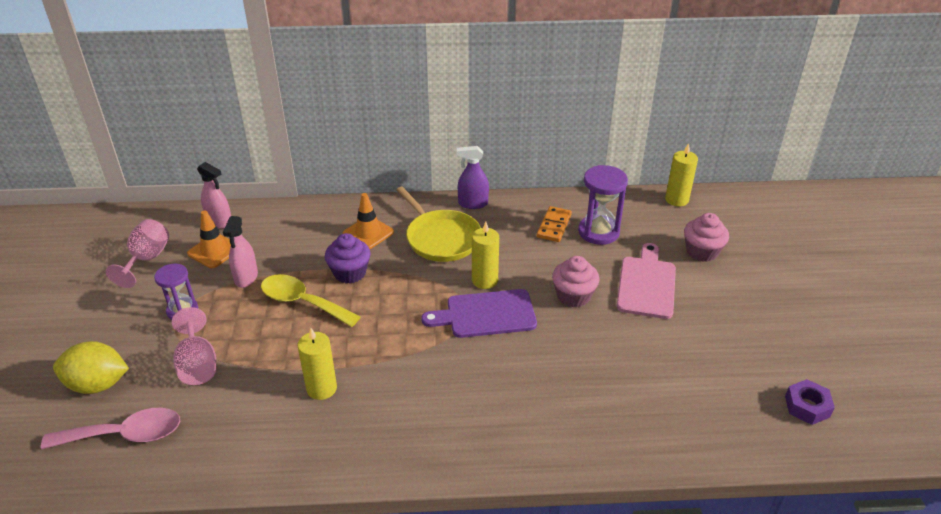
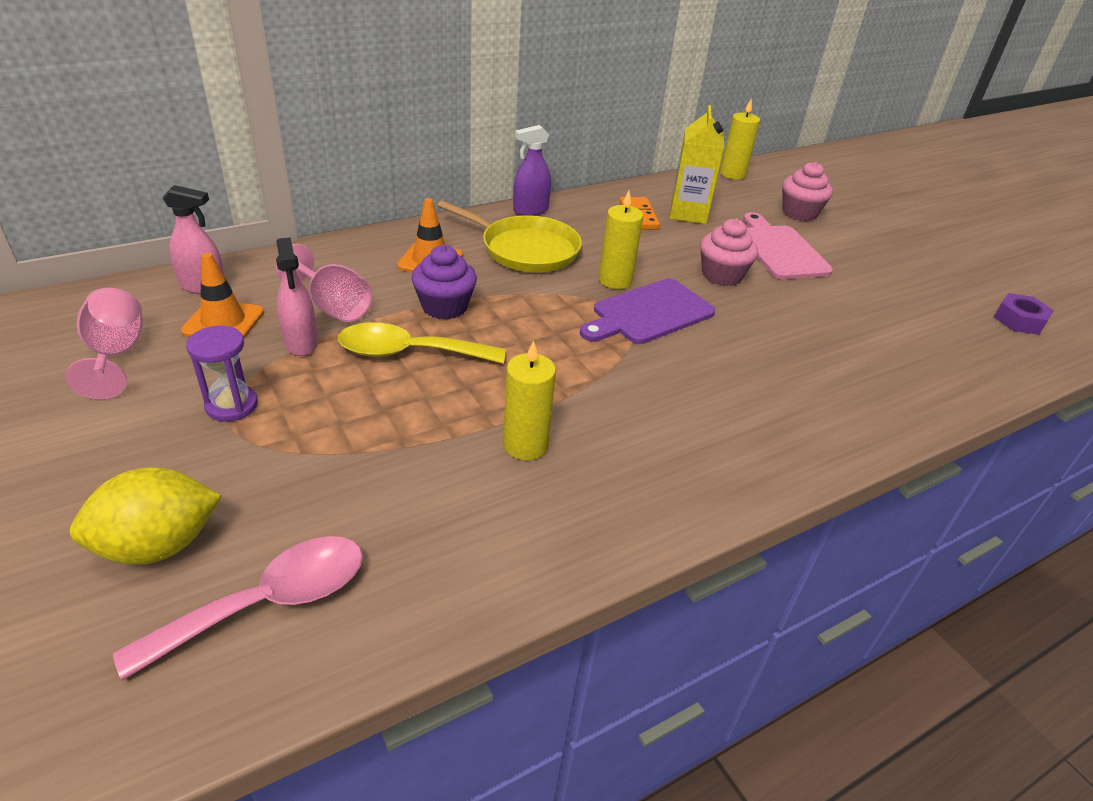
camera: 30 degrees left, 0 degrees up
pink goblet [172,307,216,385] -> pink goblet moved to [276,244,372,322]
purple hourglass [578,165,628,245] -> yellow carton [670,105,724,224]

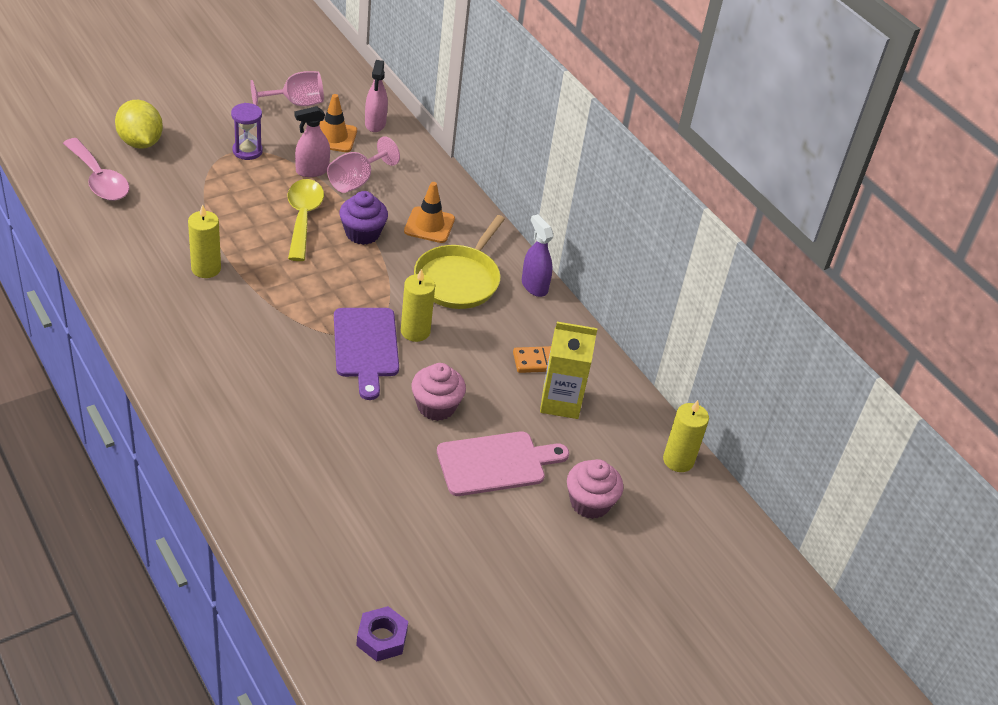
camera: 85 degrees right, 5 degrees up
purple cutting board [580,278,715,344] -> purple cutting board turned 150 degrees counterclockwise [334,308,399,400]

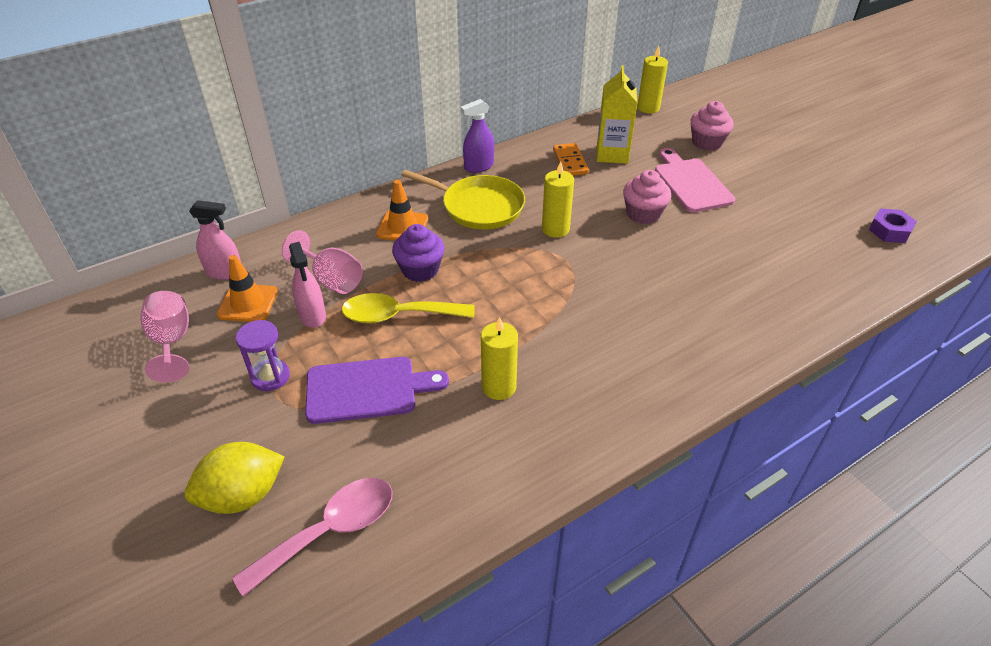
camera: 85 degrees left, 0 degrees up
purple cutting board [334,308,399,400] -> purple cutting board moved to [305,357,449,424]

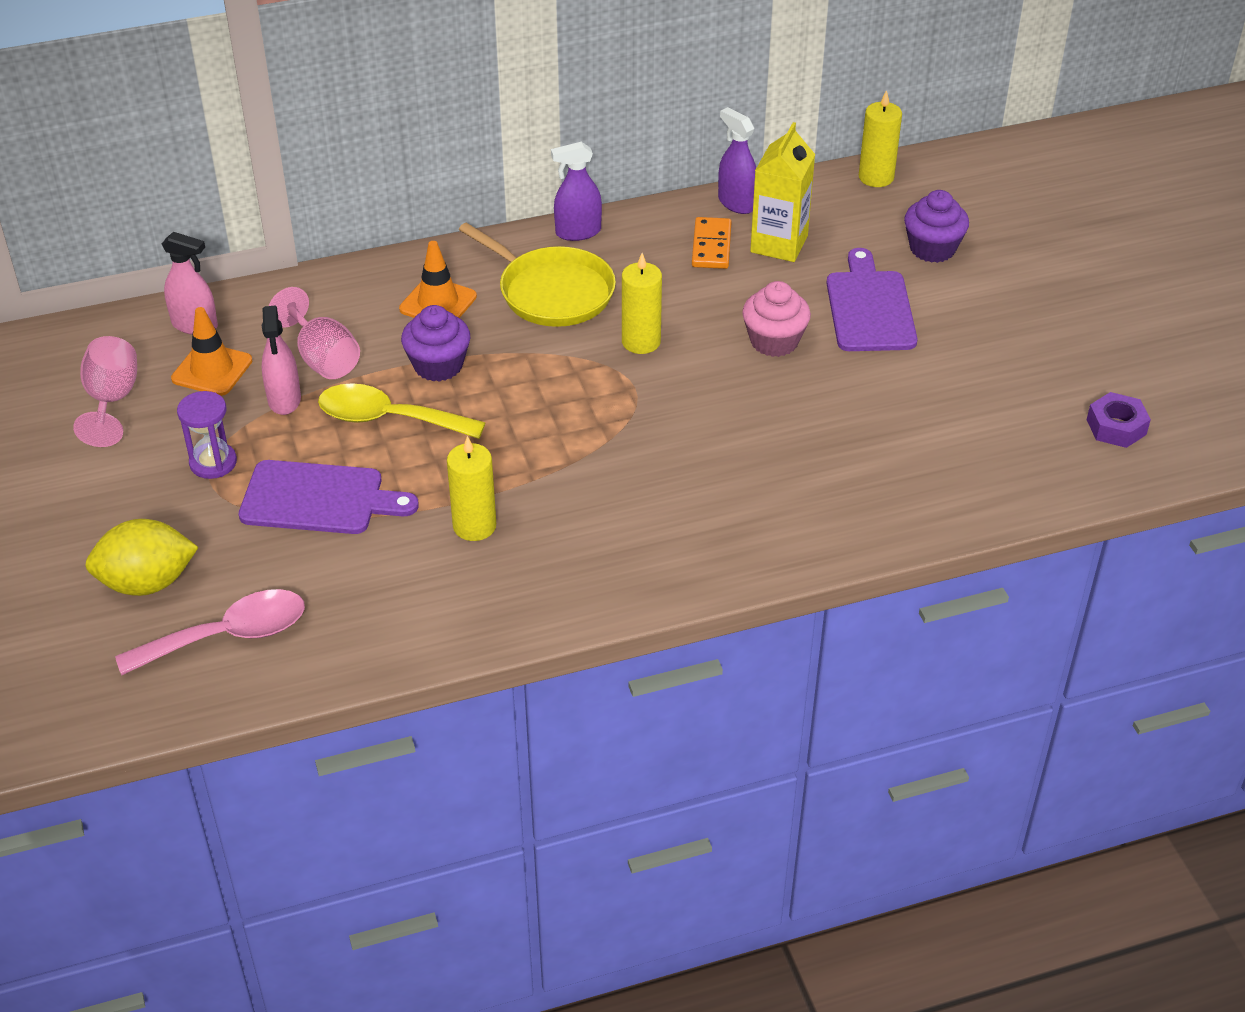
camera: 15 degrees right, 0 degrees up
pink cutting board [655,148,735,213] -> purple cutting board [826,248,917,351]
pink cupcake [690,101,734,151] -> purple cupcake [904,190,969,263]
none -> purple spray bottle [718,107,756,214]

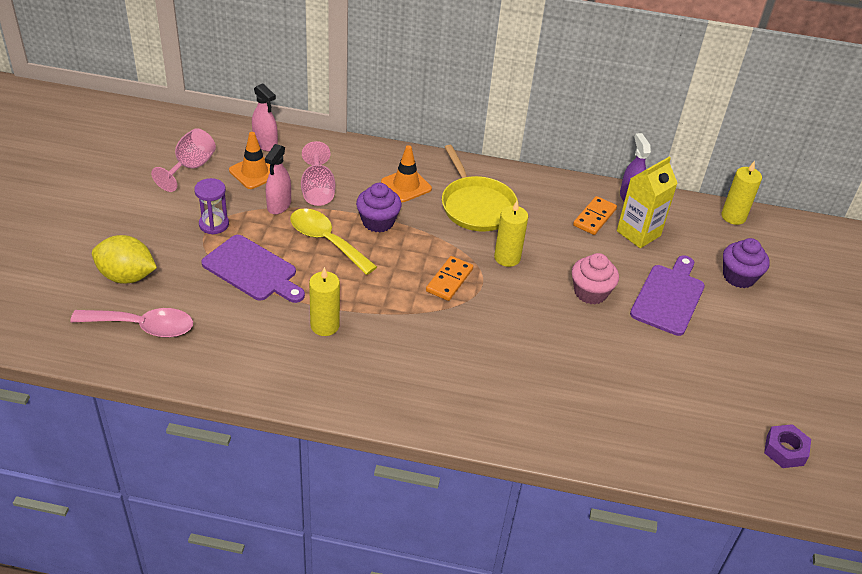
camera: 25 degrees right, 0 degrees up
purple spray bottle [551,142,602,241] -> none
none -> orange domino [426,256,473,301]

